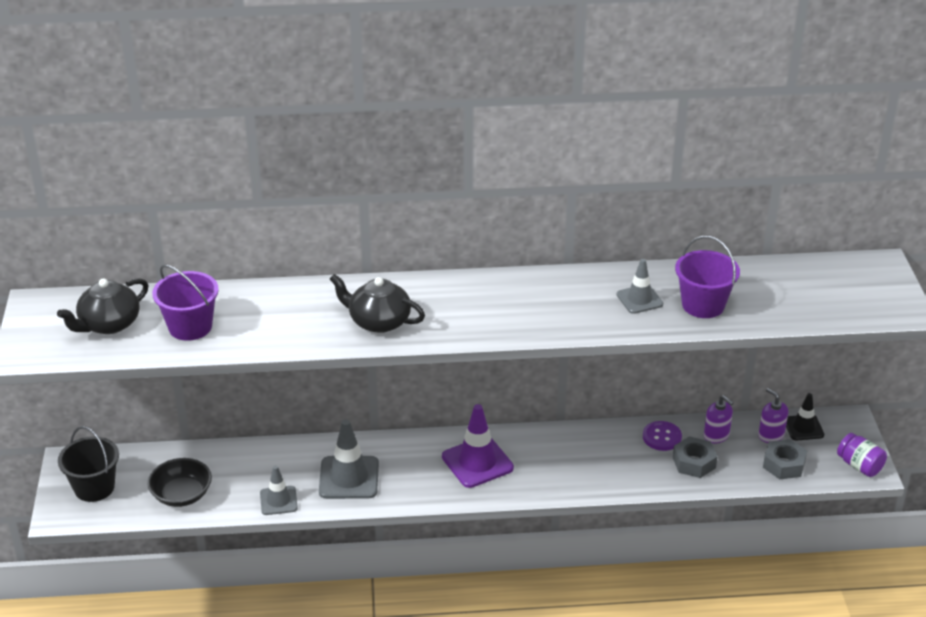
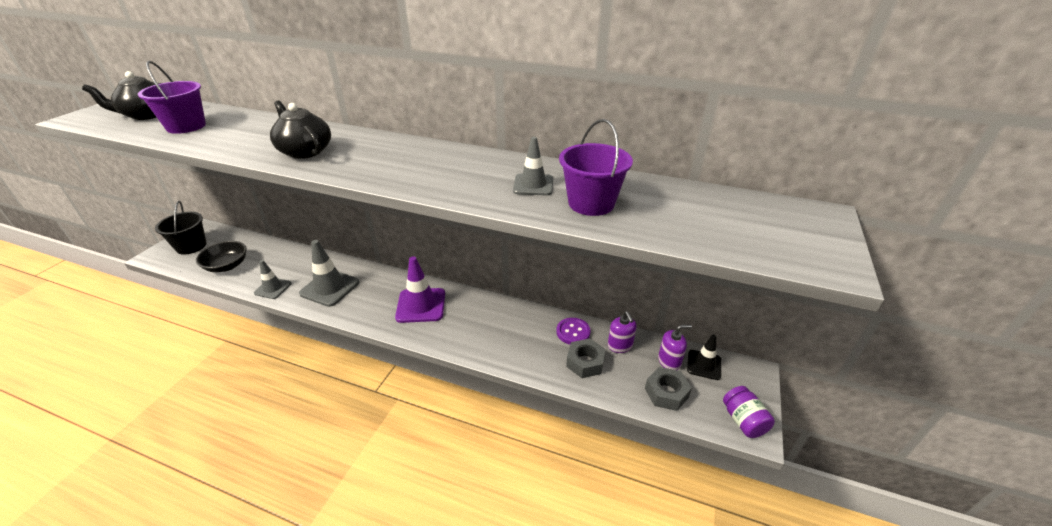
camera: 25 degrees right, 0 degrees up
purple soap dispenser [758,388,788,443] -> purple soap dispenser turned 90 degrees clockwise [658,324,692,370]

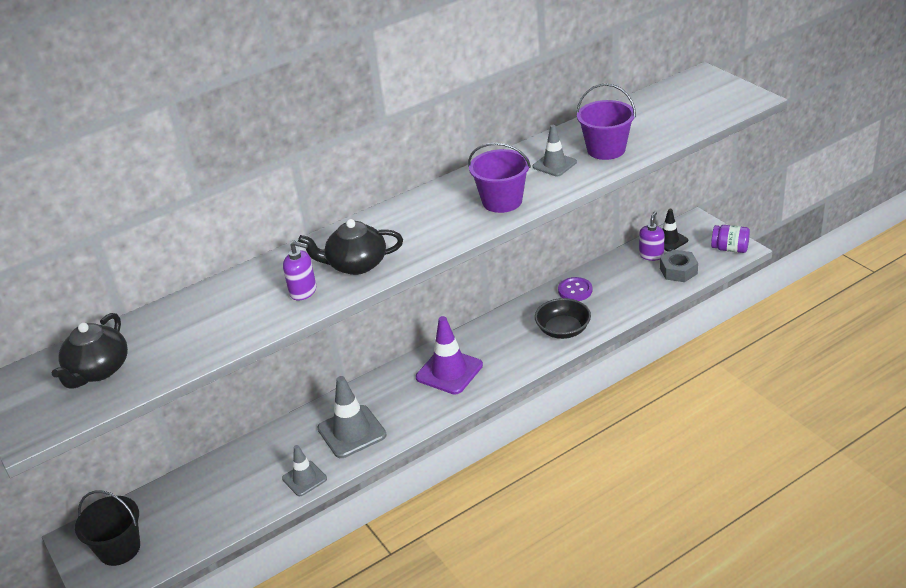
camera: 50 degrees left, 0 degrees up
purple bucket [138,61,206,134] -> purple bucket moved to [468,143,531,213]
black bowl [196,241,247,272] -> black bowl moved to [535,298,591,339]
grey nut [566,338,606,378] -> none
purple soap dispenser [608,311,637,353] -> purple soap dispenser moved to [283,241,316,300]

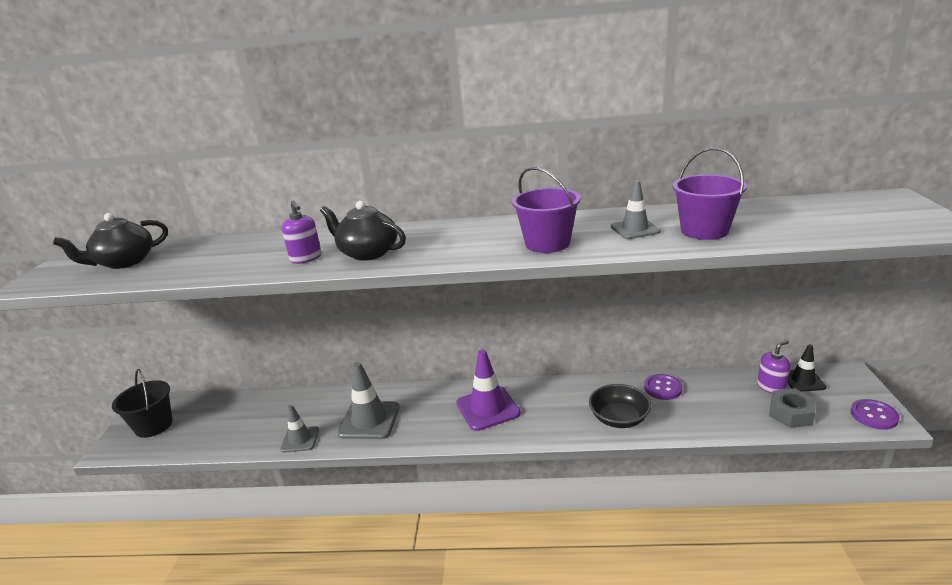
camera: 35 degrees right, 10 degrees down
purple jar [711,225,750,253] -> purple button [851,399,900,430]

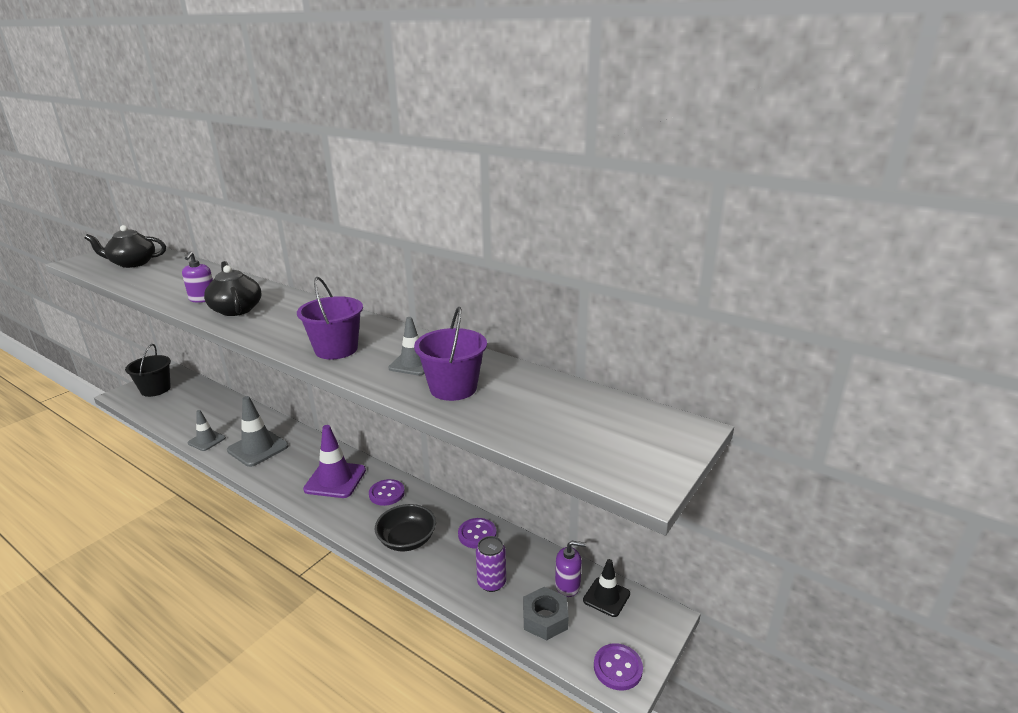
camera: 30 degrees right, 0 degrees up
none -> purple button [369,479,405,506]
none -> purple can [476,536,506,592]

